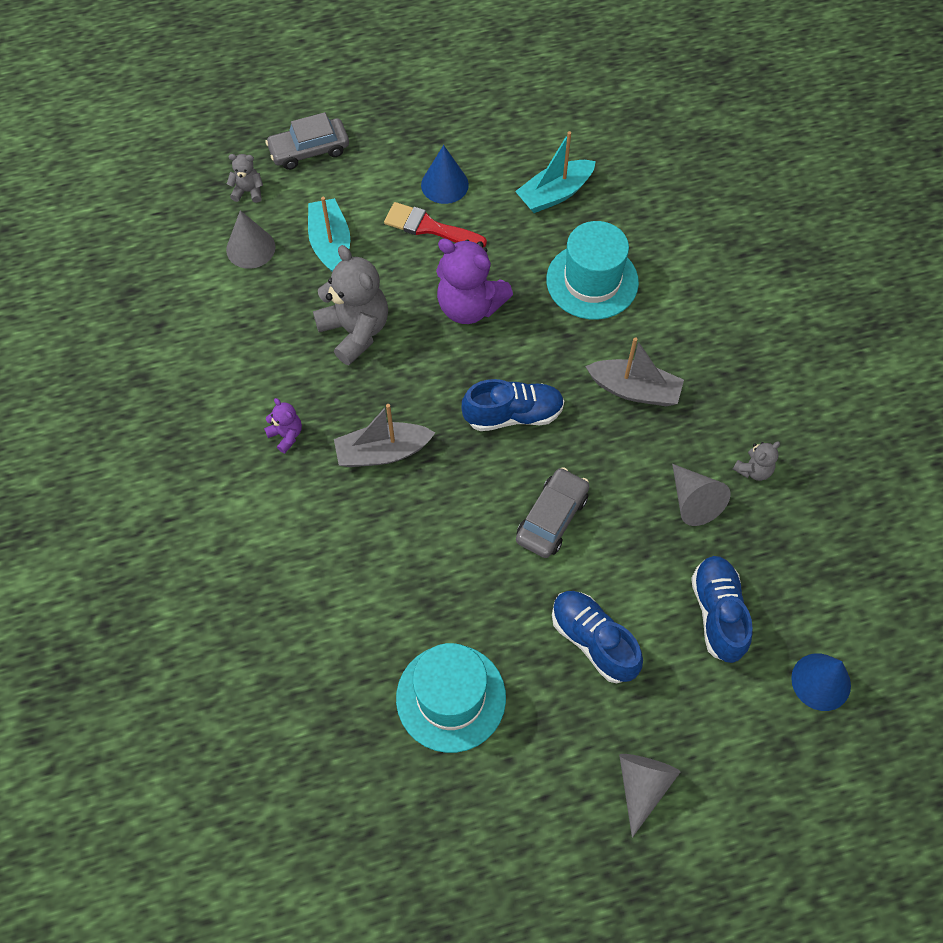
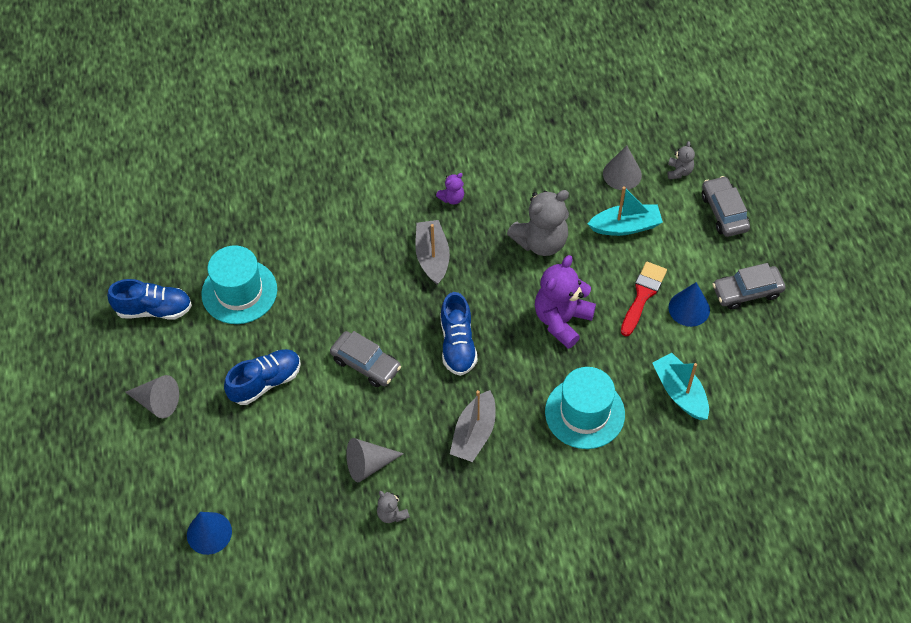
camera: 95 degrees right, 5 degrees down
blue shoe [691,556,753,663] -> blue shoe moved to [107,279,192,319]
none -> grey car [713,263,786,310]

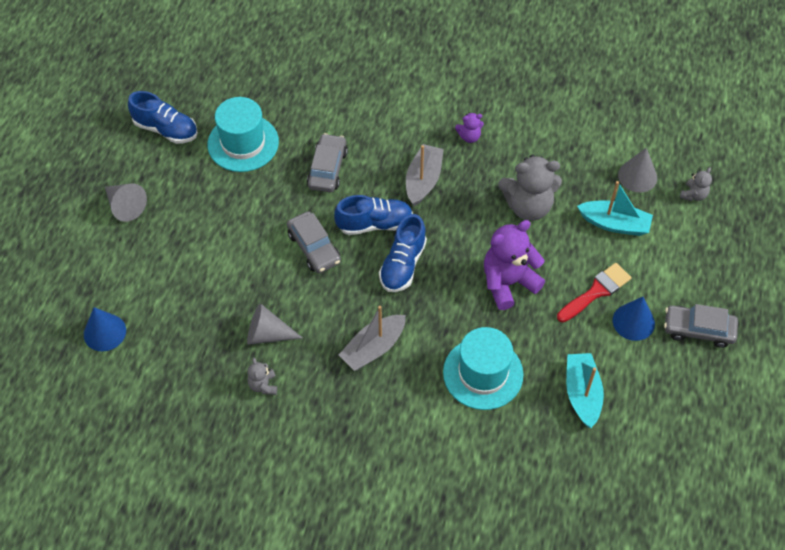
camera: 25 degrees right, 0 degrees up
blue shoe [224,349,301,405] -> blue shoe moved to [334,195,413,235]
grey car [702,176,750,237] -> grey car moved to [307,133,348,192]

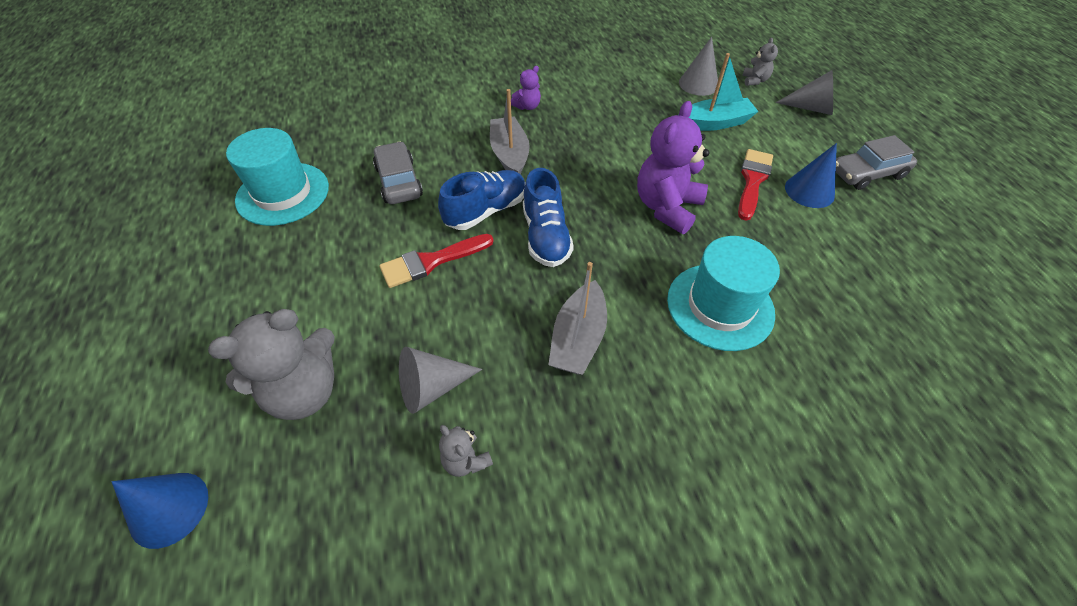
camera: 30 degrees left, 5 degrees down
grey cone [105,183,147,222] -> grey cone moved to [776,70,833,115]
blue shoe [128,91,198,144] -> none
grey car [287,211,341,273] -> red brush [379,234,494,288]
grey teddy bear [498,155,562,221] -> grey teddy bear moved to [208,309,335,420]
turquoise boat [566,353,604,428] -> none

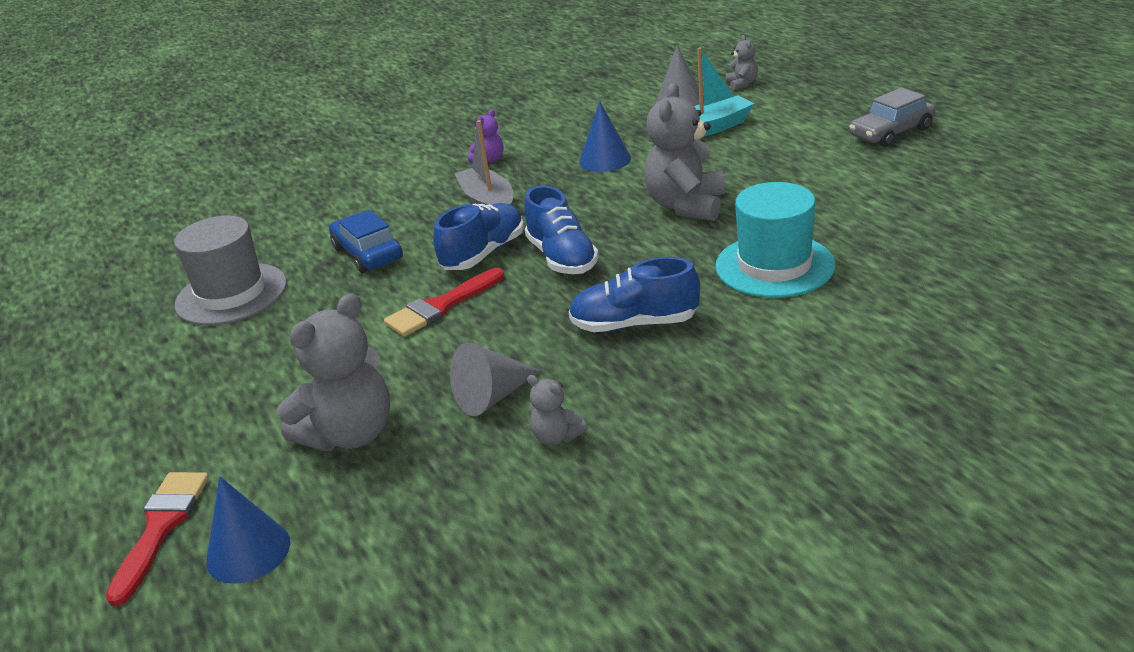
camera: 10 degrees left, 20 degrees down
turquoise hat [226,128,329,226] -> grey hat [174,216,287,325]
grey car [373,142,423,204] -> blue car [329,210,403,273]
grey boat [548,262,607,375] -> blue shoe [568,257,700,332]
purple teddy bear [637,101,709,234] -> grey teddy bear [644,83,725,221]
red brush [738,149,773,221] -> red brush moved to [105,472,209,606]
grey cone [776,70,833,115] -> none
blue cone [785,143,837,208] -> blue cone moved to [579,101,631,172]

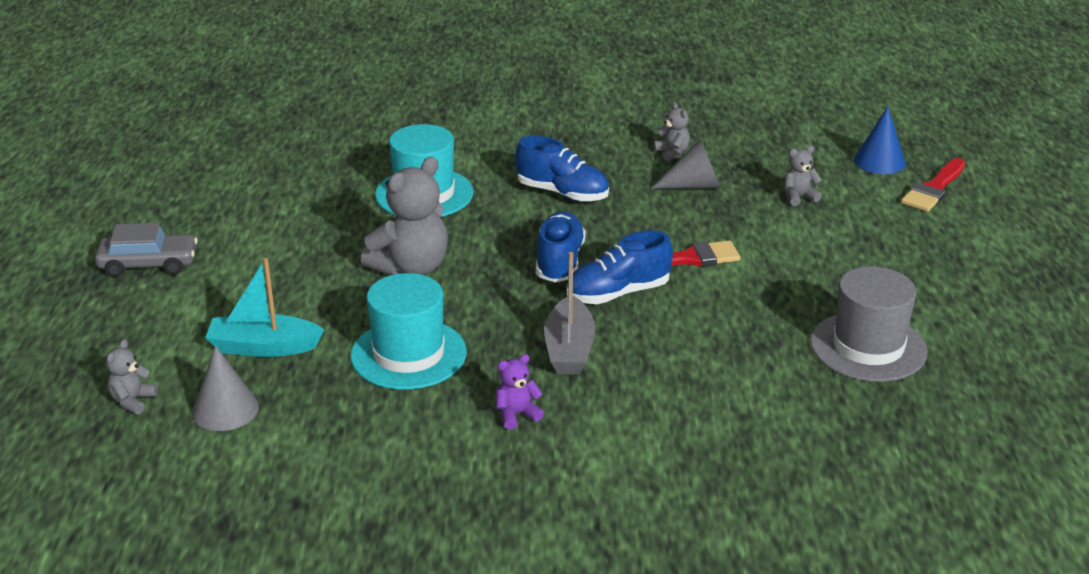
camera: 155 degrees left, 0 degrees up
grey teddy bear [277,293,390,452] -> grey teddy bear [785,146,822,206], size x0.48
blue car [329,210,403,273] -> none
blue cone [579,101,631,172] -> turquoise hat [350,273,467,390]

